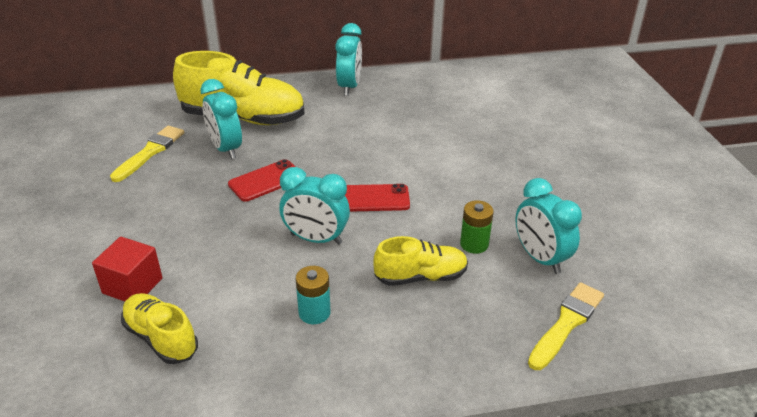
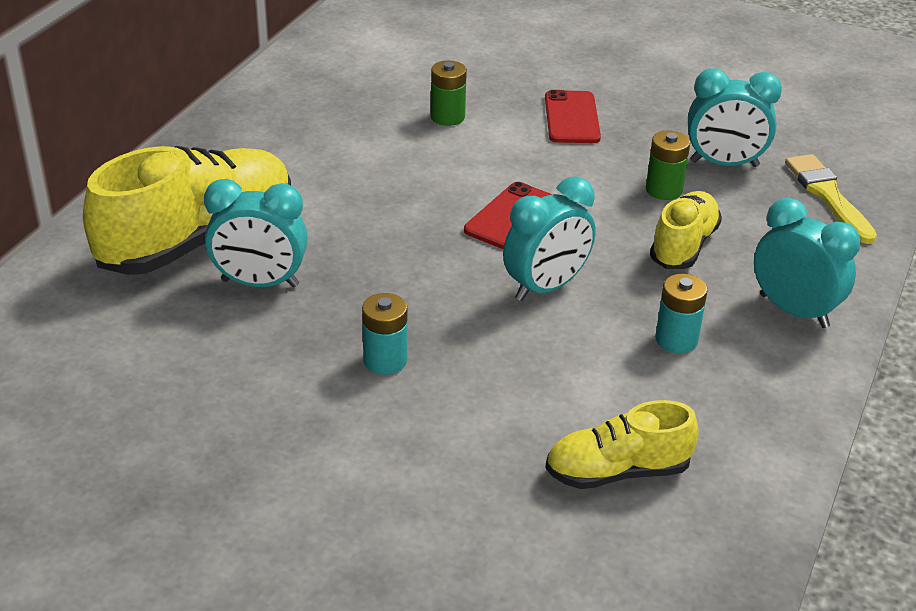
camera: 55 degrees left, 0 degrees up
red cube [92,237,162,301] -> none
yellow brush [110,126,184,182] -> none
red phone [228,159,295,202] -> red phone moved to [545,90,601,143]
turquoise clock [335,23,362,96] -> turquoise clock moved to [754,197,860,328]
none -> turquoise battery [362,293,408,375]
none -> green battery [431,60,467,126]

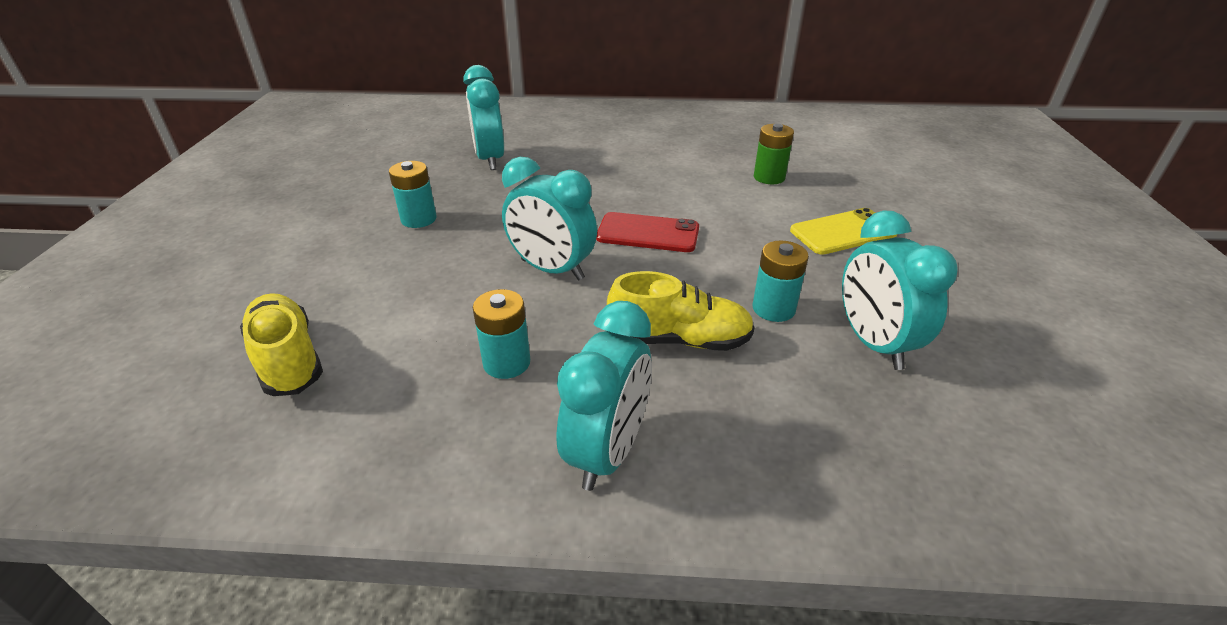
camera: 70 degrees right, 0 degrees up
yellow shoe [83,146,291,275] -> none
red phone [545,90,601,143] -> yellow phone [790,208,898,255]
green battery [646,130,690,200] -> turquoise battery [753,241,809,322]
yellow brush [785,154,877,244] -> none

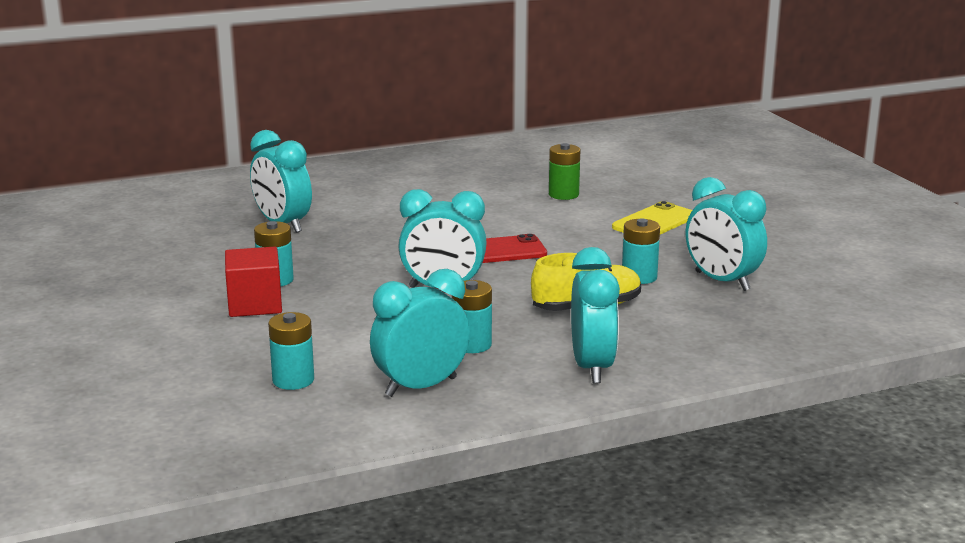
camera: 25 degrees left, 15 degrees down
yellow shoe [240,293,323,396] -> turquoise battery [268,312,314,390]
none -> red cube [225,247,282,317]
none -> turquoise clock [370,269,470,397]

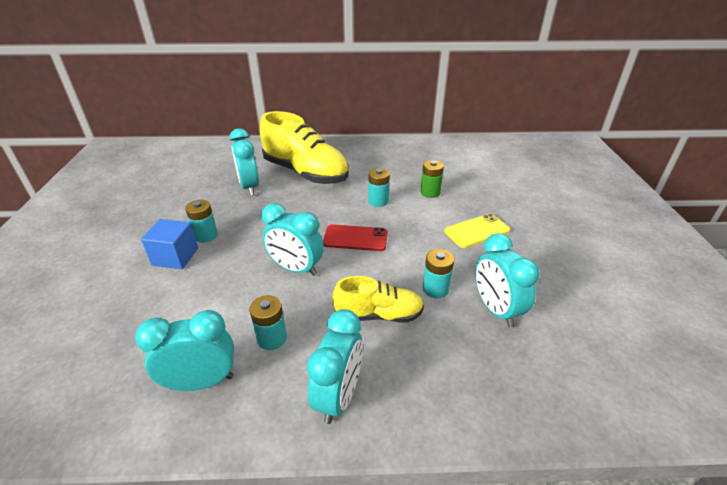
camera: 20 degrees right, 15 degrees up
red cube [225,247,282,317] -> blue cube [141,219,198,269]
turquoise battery [268,312,314,390] -> turquoise battery moved to [368,168,390,207]
none -> yellow shoe [260,111,349,184]

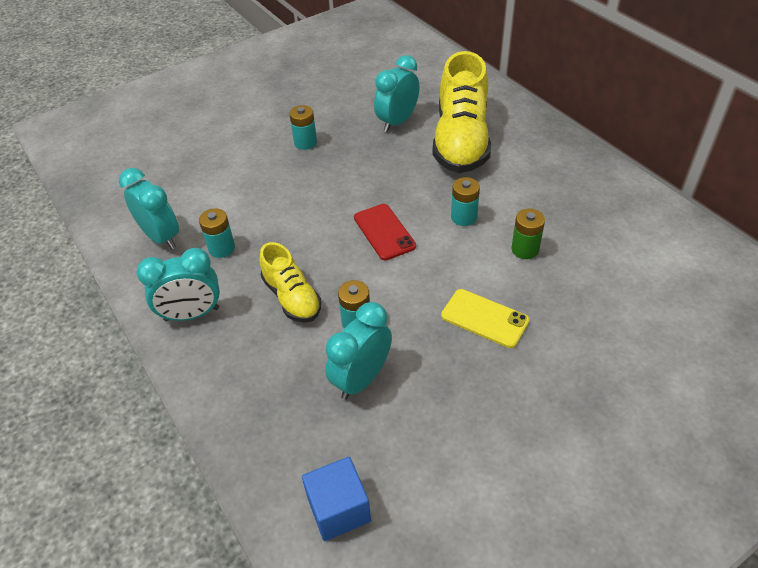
camera: 60 degrees right, 10 degrees up
blue cube [141,219,198,269] -> blue cube moved to [302,457,371,541]
turquoise clock [261,203,324,276] -> none

